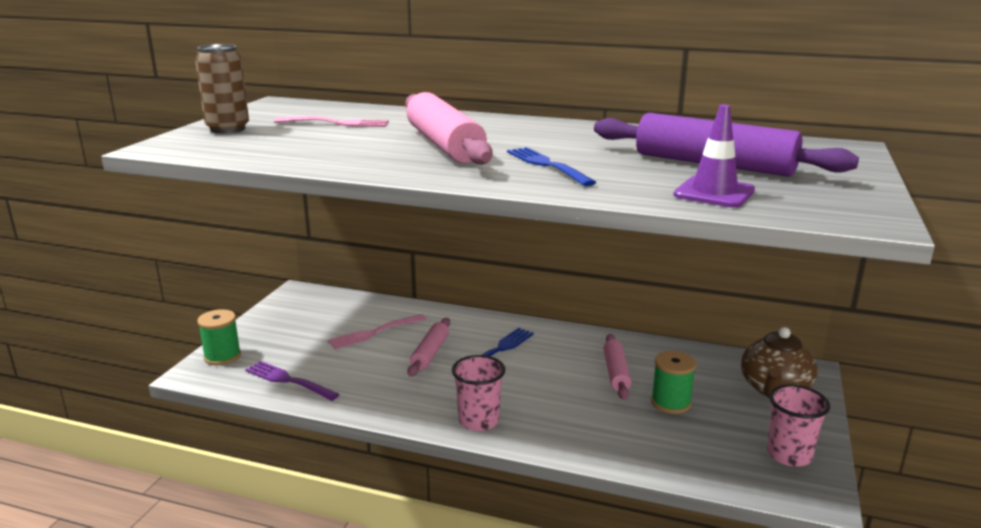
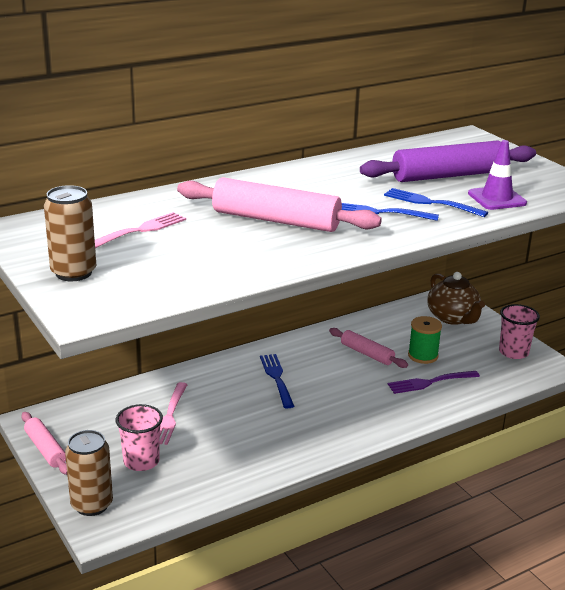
camera: 50 degrees left, 5 degrees up
green spool [197,309,241,365] -> brown can [65,430,113,516]
purple fork [245,361,339,401] -> purple fork moved to [388,371,480,394]
pink rolling pin [407,318,450,377] -> pink rolling pin moved to [21,412,67,475]
pink cup [452,355,505,431] -> pink cup moved to [116,404,163,471]
none -> blue fork [384,188,488,217]

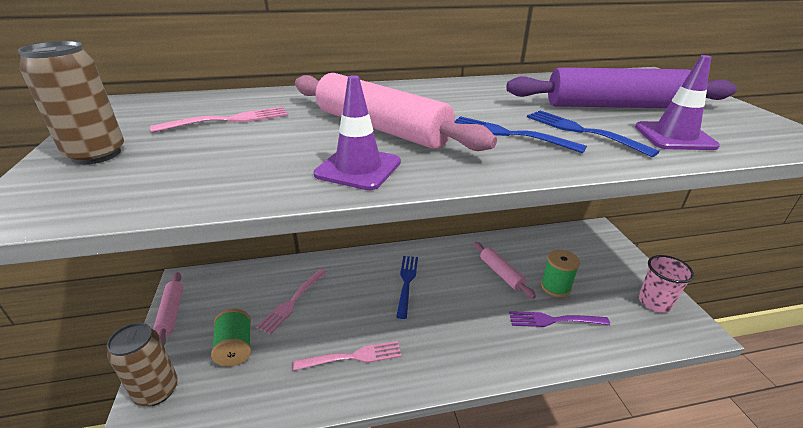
camera: 20 degrees right, 5 degrees up
pink cup [116,404,163,471] -> green spool [211,309,251,367]
brown teapot [427,272,485,325] -> none
none -> pink fork [293,341,402,371]
none -> purple traffic cone [314,75,401,190]

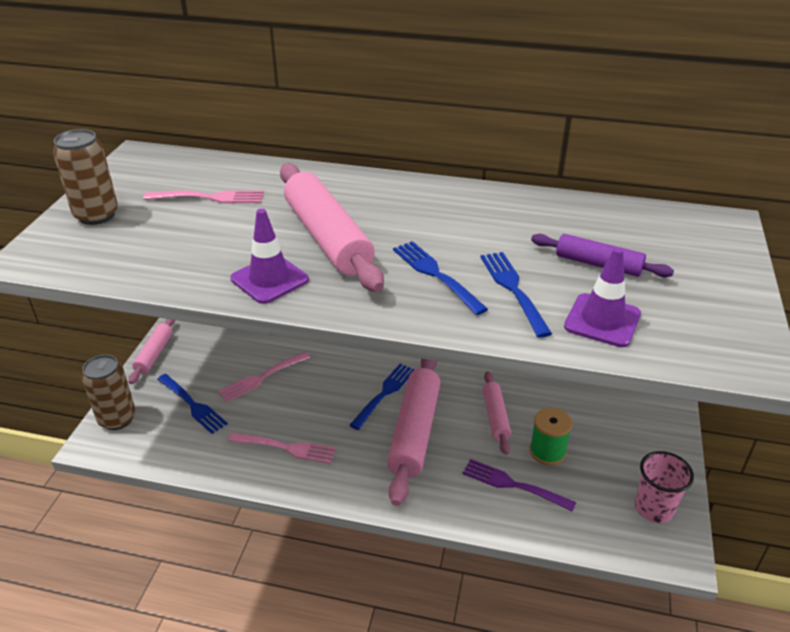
camera: 25 degrees right, 5 degrees up
green spool [211,309,251,367] -> blue fork [157,374,228,434]
purple rolling pin [506,67,737,108] -> purple rolling pin [531,234,674,277], size x0.55
none -> pink rolling pin [387,358,440,506]

